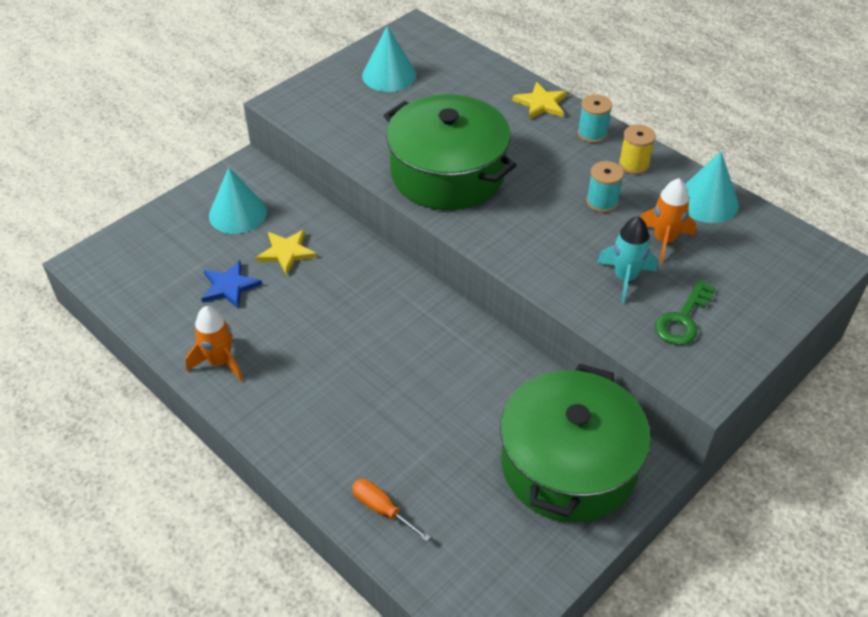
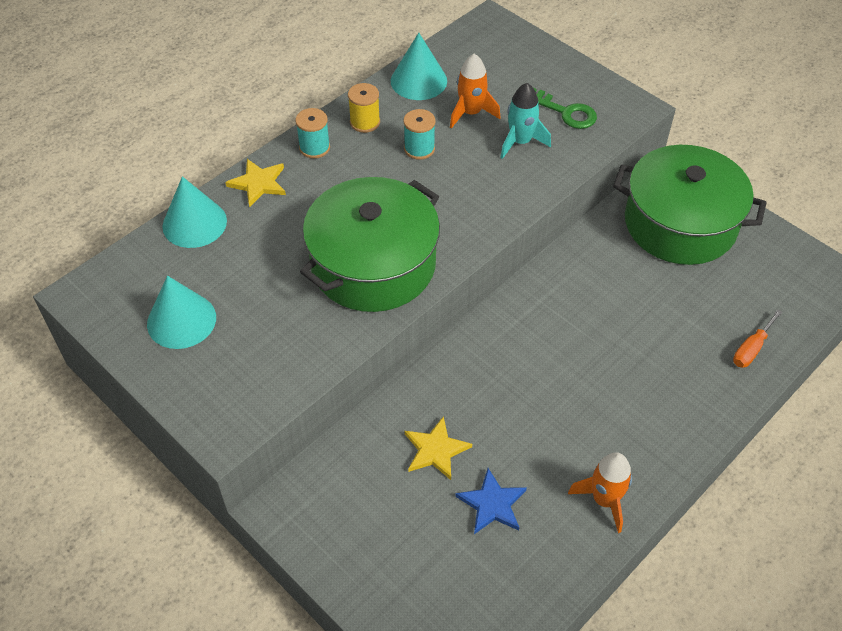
camera: 90 degrees left, 5 degrees up
turquoise cone [209,167,267,234] -> turquoise cone moved to [162,176,227,248]

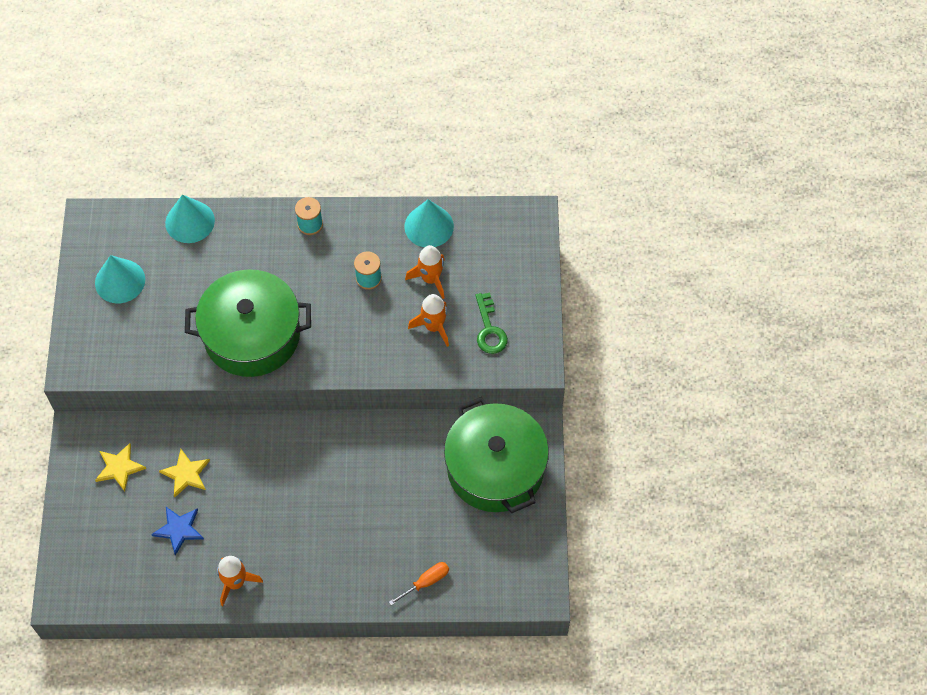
camera: 45 degrees right, 10 degrees up
yellow star [225,159,286,207] -> yellow star moved to [95,443,146,492]
yellow spool [348,83,380,133] -> none
turquoise rocket [500,83,551,159] -> orange rocket [408,294,449,347]
orange screwdriver [733,309,782,368] -> orange screwdriver turned 150 degrees clockwise [389,562,449,606]

